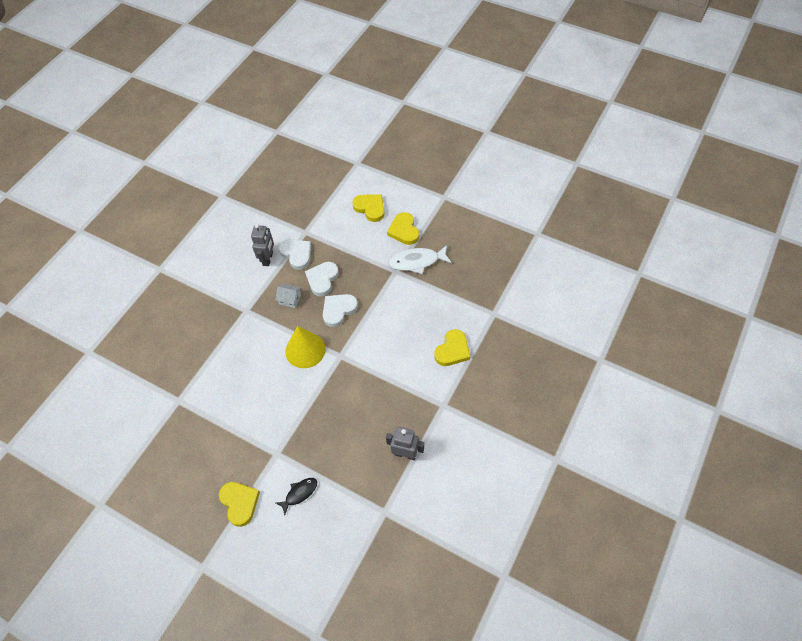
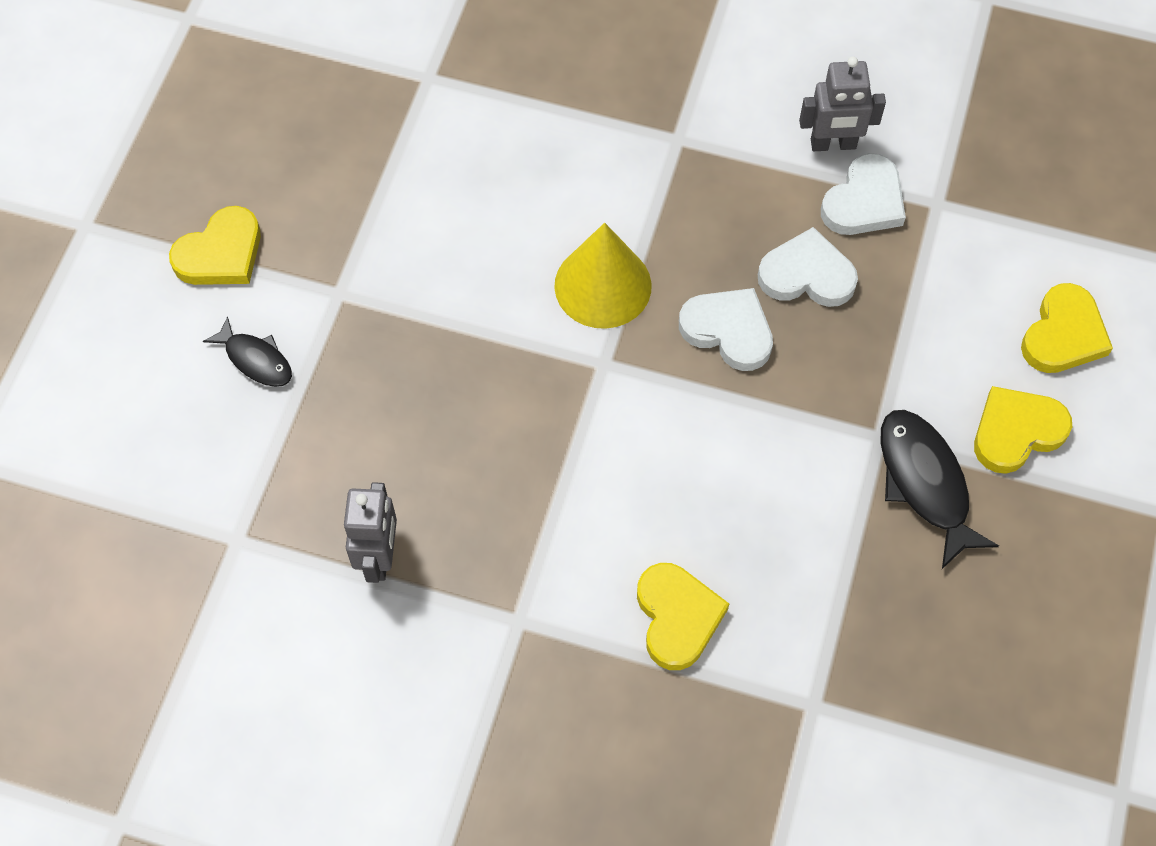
camera: 75 degrees right, 5 degrees up
white house [275,283,301,308] -> none
white fish [388,245,452,274] -> black fish [881,410,999,569]
yellow heart [434,329,470,366] -> yellow heart turned 120 degrees counterclockwise [637,563,729,670]

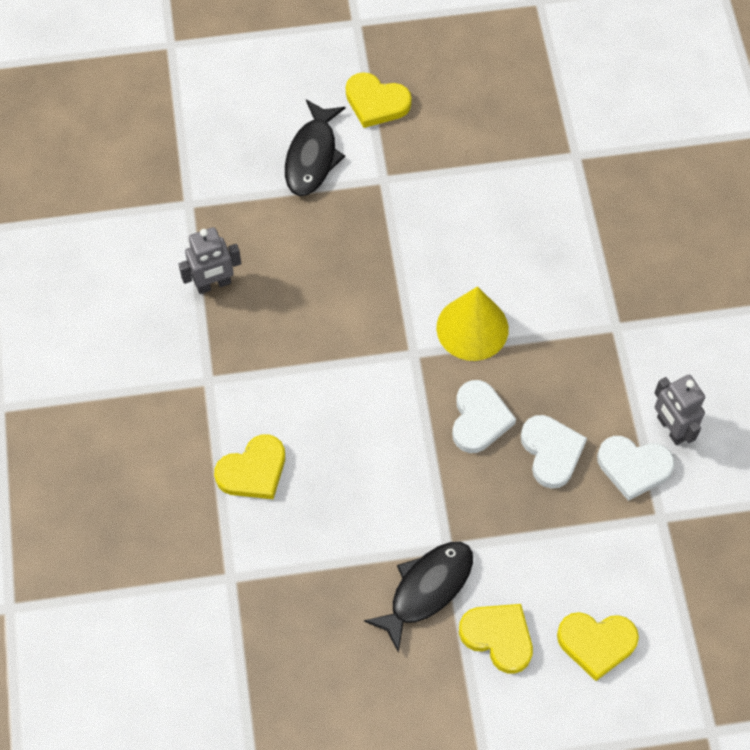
camera: 65 degrees right, 0 degrees up
black fish [203,316,292,387] -> black fish [285,100,346,196], size x1.64

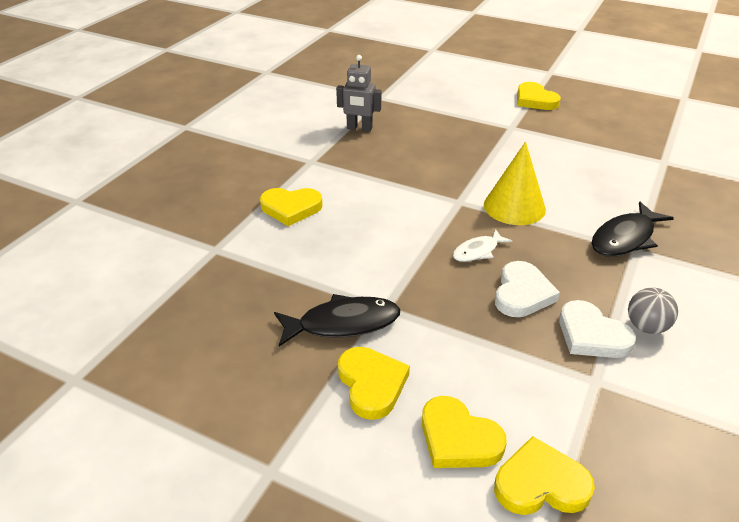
camera: 35 degrees right, 25 degrees down
black fish [285,100,346,196] -> black fish moved to [592,202,674,257]
white heart [452,380,516,453] -> white fish [453,229,512,262]
grey robot [654,375,705,445] -> grey ball [628,288,678,334]
none -> yellow heart [494,436,595,515]

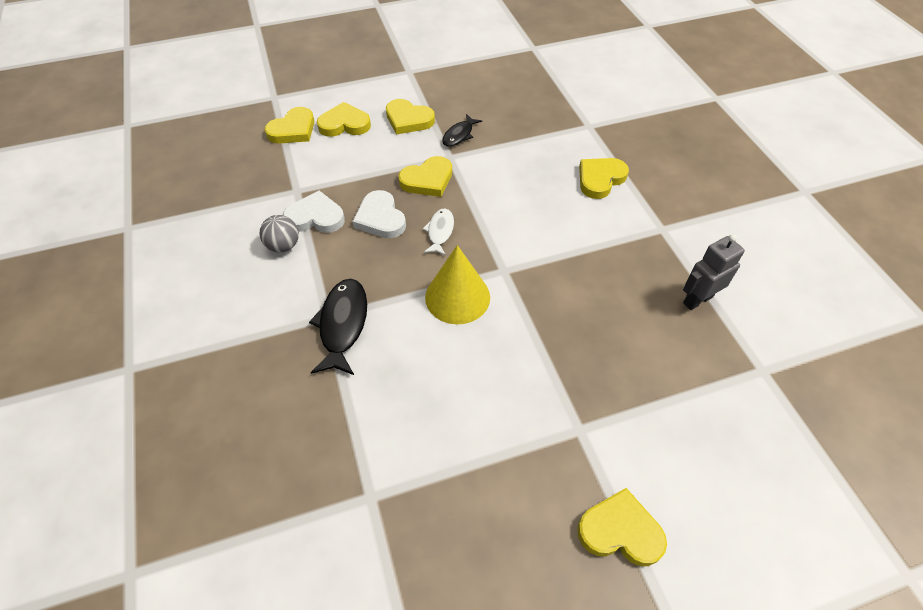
camera: 135 degrees right, 15 degrees up
black fish [274,294,400,347] -> black fish [442,114,482,147], size x0.61
none -> yellow heart [398,156,452,197]

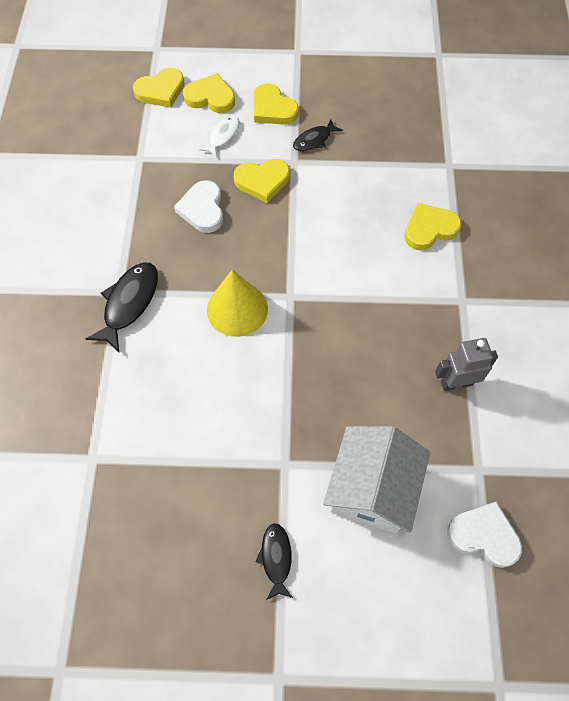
camera: 20 degrees right, 10 degrees up
grey ball [260,215,299,253] -> none
white heart [283,190,345,233] -> white heart moved to [447,501,522,568]
white fish [423,209,454,256] -> white fish moved to [199,116,239,157]
yellow heart [577,488,667,566] -> black fish [255,523,293,600]
none -> white house [323,426,430,533]

